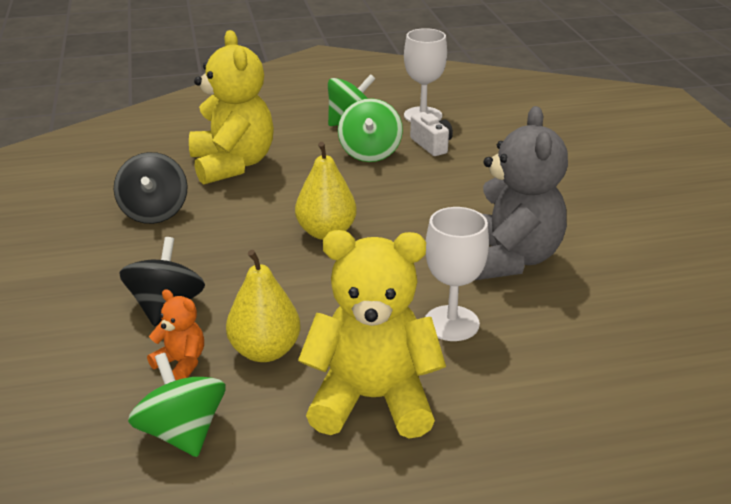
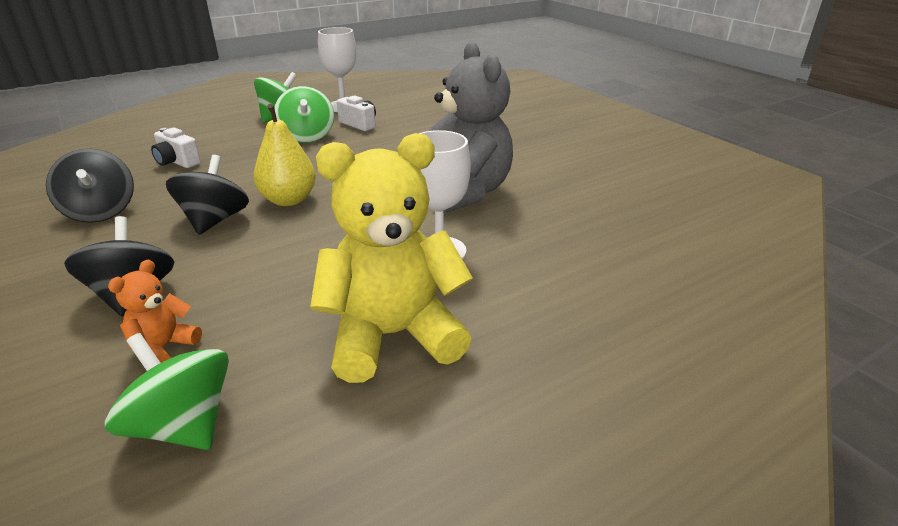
camera: 20 degrees left, 0 degrees up
orange teddy bear [147,289,204,380] -> orange teddy bear turned 75 degrees counterclockwise [108,259,202,363]
yellow teddy bear [189,30,274,185] -> white camera [151,127,201,168]
yellow pear [226,250,300,362] -> none
none -> black spinning top [166,155,249,235]

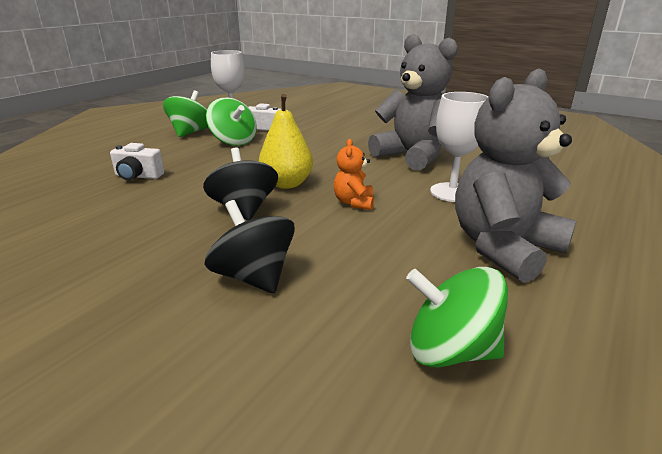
camera: 25 degrees left, 5 degrees down
black spinning top [46,149,134,223] -> none
orange teddy bear [108,259,202,363] -> orange teddy bear moved to [334,139,374,210]
yellow teddy bear [310,133,473,383] -> grey teddy bear [455,69,577,283]

